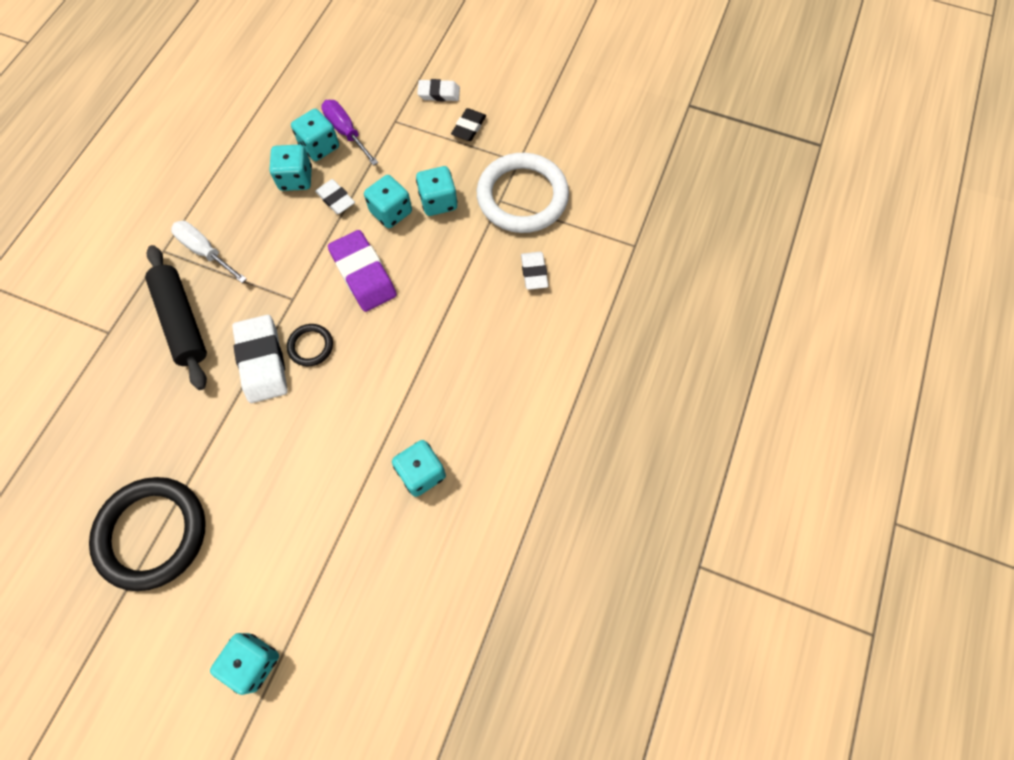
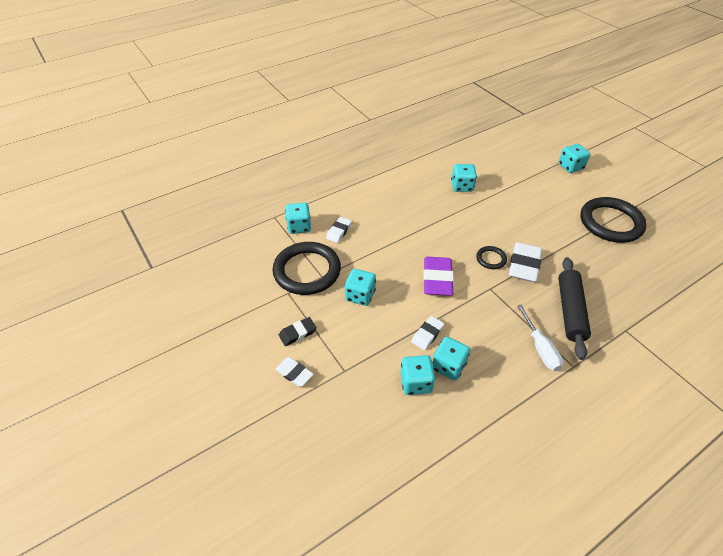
camera: 145 degrees left, 20 degrees down
white eraser [315,179,355,214] -> white eraser turned 45 degrees clockwise [411,316,444,350]
purple screwdriver [321,100,378,166] -> none
turquoise dice [364,175,412,228] -> turquoise dice moved to [285,203,311,234]
white ring [477,153,569,233] -> black ring [272,242,341,295]

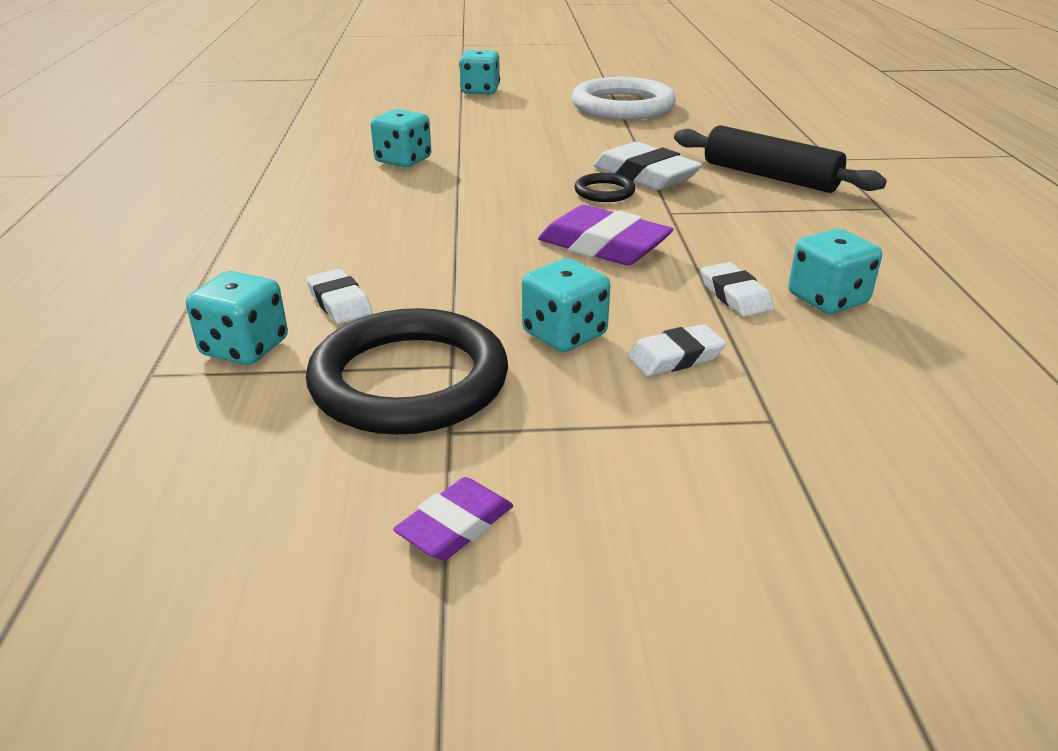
camera: 60 degrees left, 15 degrees down
white eraser [275,357,314,387] -> white eraser moved to [627,324,726,376]
black eraser [279,317,317,346] -> none
turquoise dice [400,355,435,395] -> none
white screwdriver [517,305,563,371] -> none
black ring [580,197,647,243] -> white ring [572,77,676,120]
none -> purple eraser [393,477,513,560]

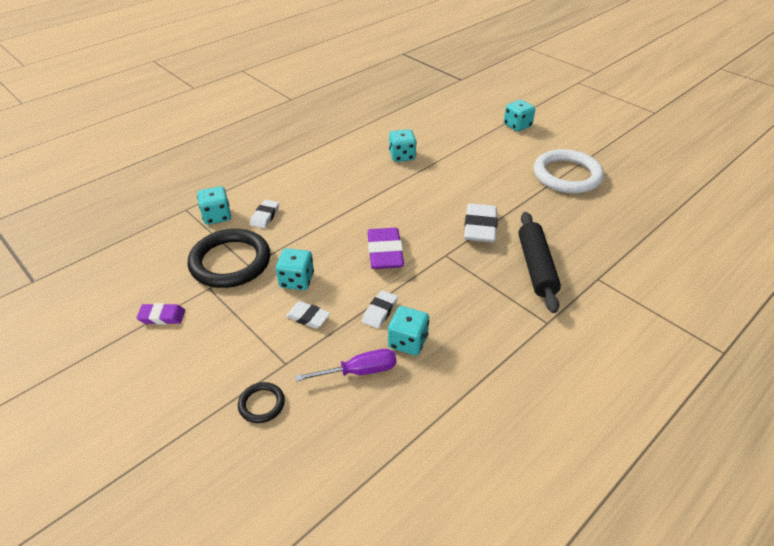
camera: 50 degrees right, 10 degrees up
black ring [574,173,635,202] -> black ring moved to [238,382,285,423]
none -> purple screwdriver [295,349,396,381]

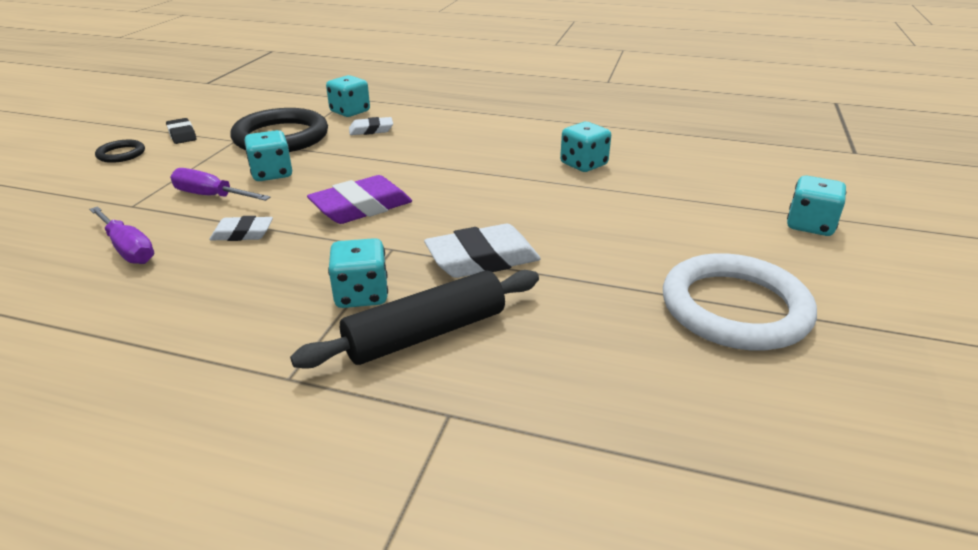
camera: 60 degrees right, 10 degrees down
purple eraser [136,303,185,325] -> black eraser [166,118,197,144]
black ring [238,382,285,423] -> black ring moved to [95,140,145,163]
white eraser [286,301,330,329] -> purple screwdriver [170,168,271,201]
turquoise dice [388,306,429,355] -> turquoise dice moved to [328,238,388,308]

